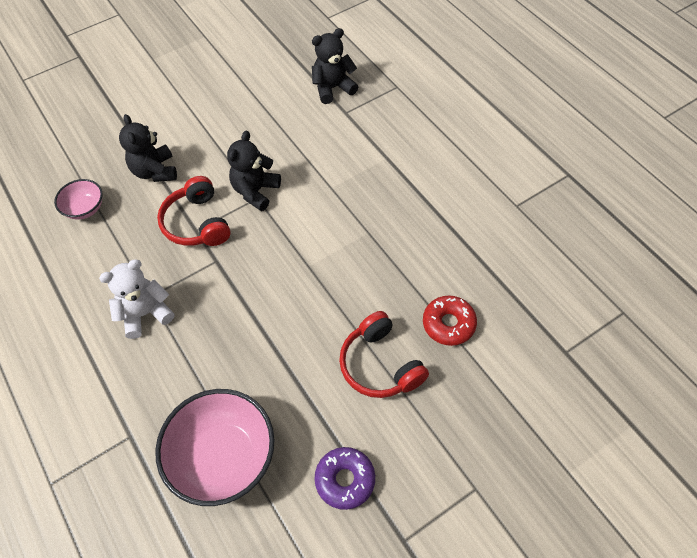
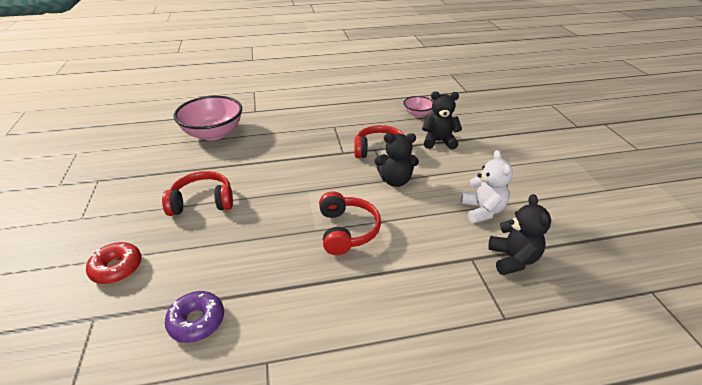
camera: 110 degrees right, 20 degrees down
white teddy bear [99,259,174,339] -> white teddy bear moved to [461,150,513,223]
black teddy bear [227,131,281,211] -> black teddy bear turned 135 degrees clockwise [374,133,419,187]
purple donut [315,447,375,510] -> purple donut moved to [165,291,224,343]
red donut [423,295,477,346] -> red donut moved to [86,242,142,284]
none -> red headphones [319,191,381,255]

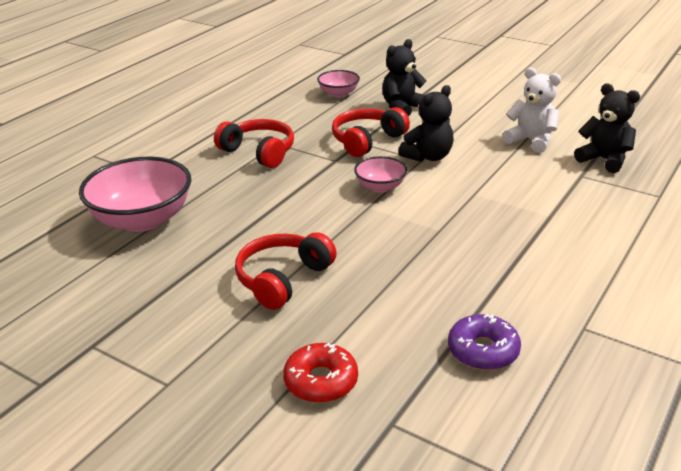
camera: 45 degrees left, 5 degrees down
red headphones [319,191,381,255] -> red headphones moved to [214,119,294,168]
none -> pink bowl [354,156,407,193]

